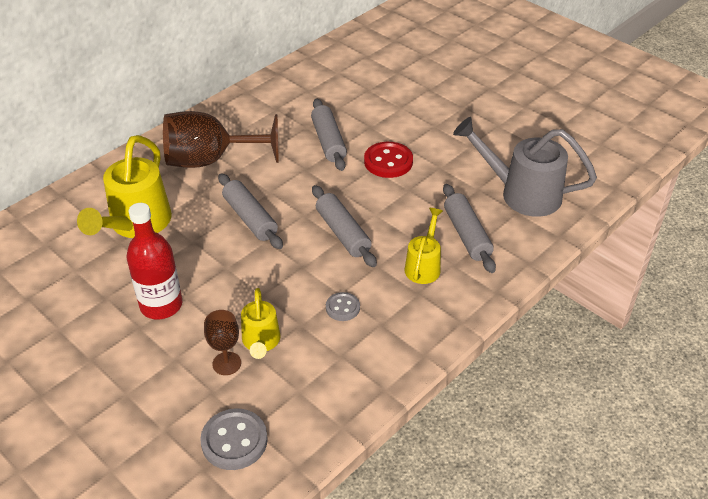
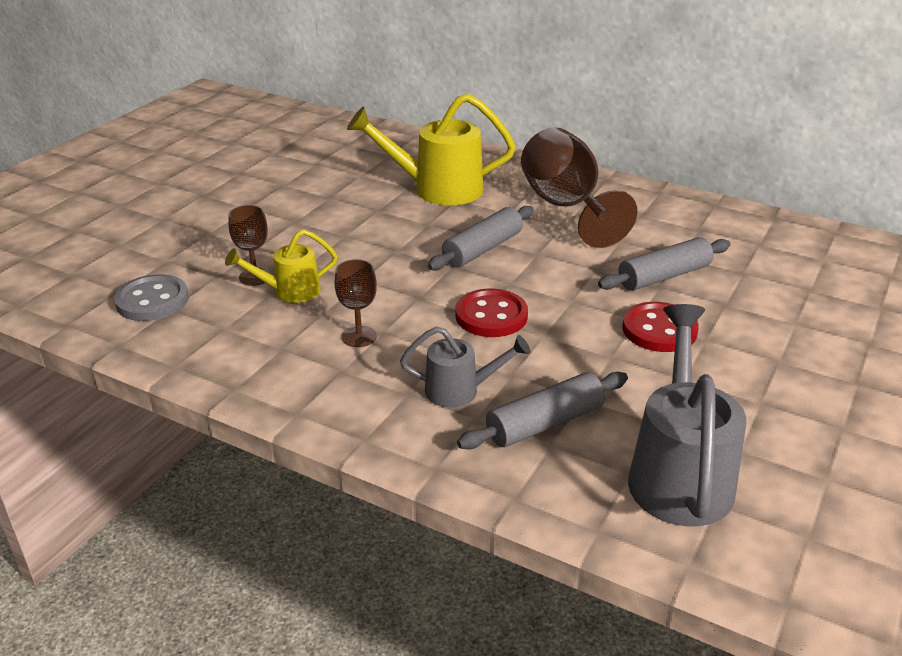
camera: 75 degrees right, 10 degrees down
red bottle [127,203,182,319] -> none
grey rolling pin [312,185,377,267] -> red button [456,289,528,337]
grey button [326,292,360,321] -> brown goblet [334,259,377,347]
yellow watering can [405,208,443,284] -> grey watering can [400,326,531,408]

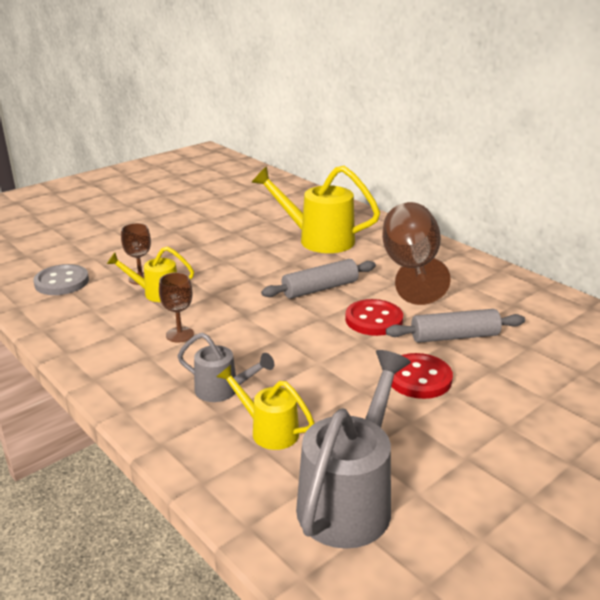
camera: 20 degrees right, 5 degrees down
red button [456,289,528,337] -> red button moved to [345,299,403,336]
grey rolling pin [457,372,628,449] -> yellow watering can [217,365,315,450]

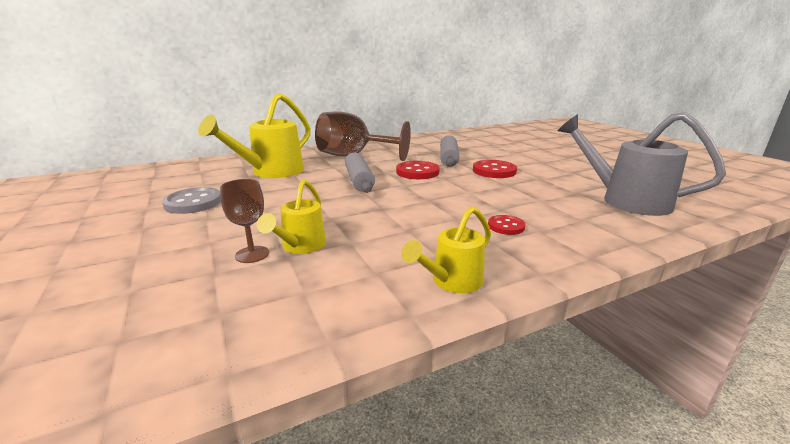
camera: 75 degrees left, 5 degrees down
grey button [33,264,89,295] -> grey button moved to [162,187,221,214]
brown goblet [159,272,194,343] -> none
grey watering can [178,332,274,402] -> red button [488,215,526,235]
yellow watering can [217,365,315,450] -> yellow watering can moved to [401,207,491,293]

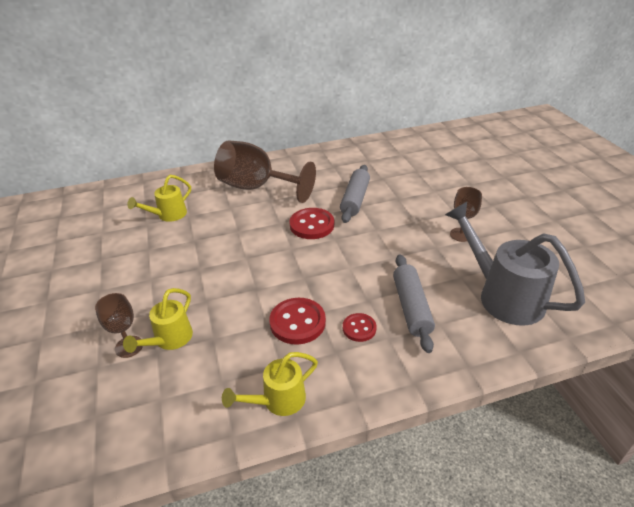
camera: 10 degrees right, 15 degrees up
grey button [162,187,221,214] -> none
yellow watering can [198,93,311,178] -> yellow watering can [127,175,191,222], size x0.56
grey rolling pin [345,152,375,193] -> grey rolling pin moved to [393,254,435,353]
red button [473,160,517,178] -> red button moved to [269,298,326,345]
none -> brown goblet [450,187,482,242]

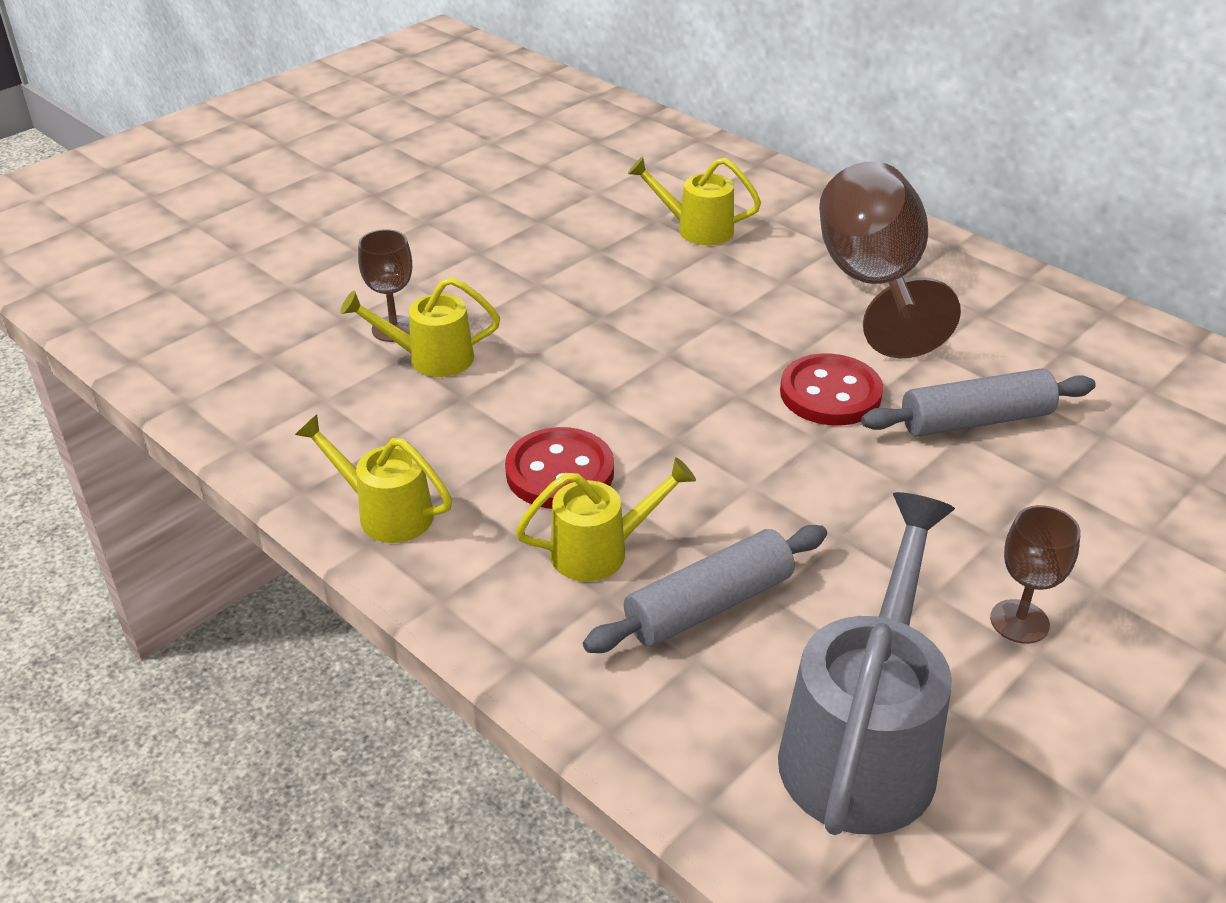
camera: 60 degrees right, 0 degrees up
red button [343,313,377,342] -> yellow watering can [515,457,696,581]

